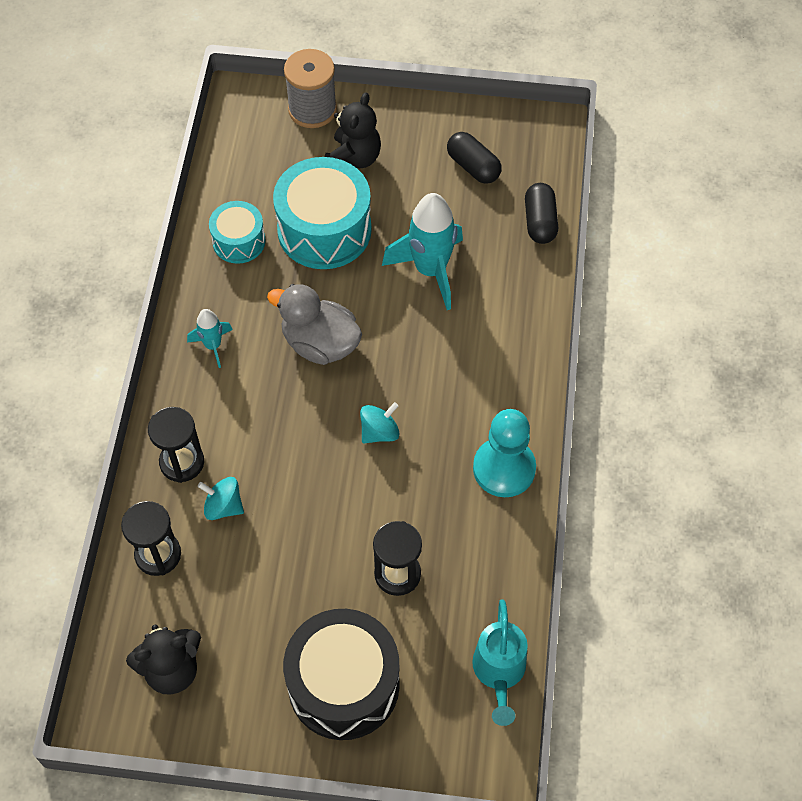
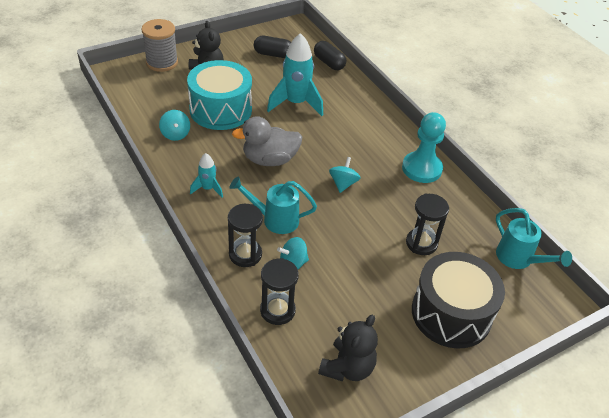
camera: 40 degrees left, 15 degrees down
turquoise drum [209,201,266,264] -> turquoise spinning top [159,110,190,141]
none -> turquoise watering can [229,176,317,234]

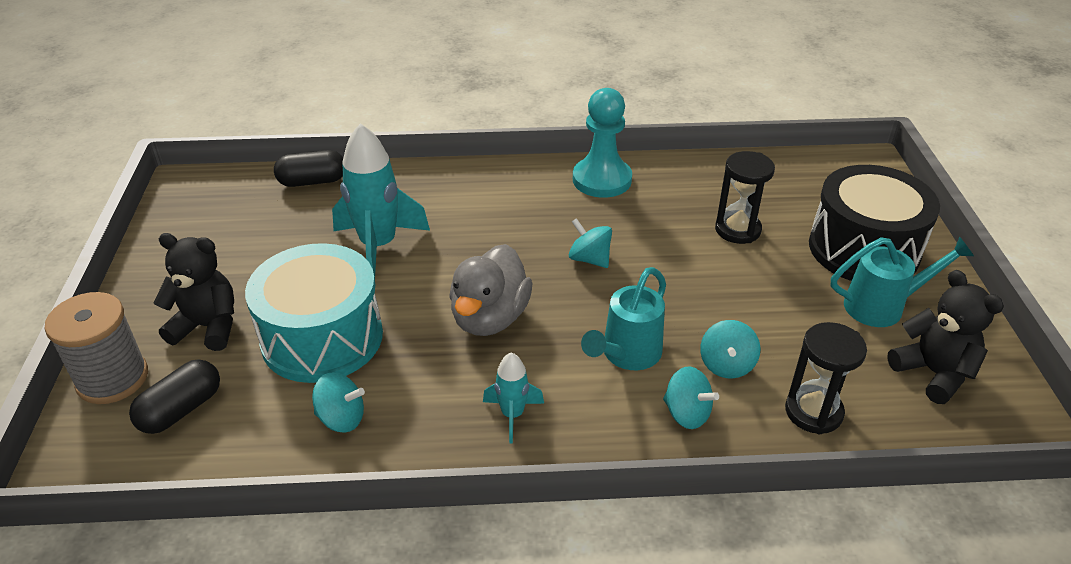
camera: 60 degrees left, 5 degrees down
black hourglass [228,204,263,267] -> turquoise spinning top [663,366,719,429]
black capsule [254,36,291,58] -> black capsule moved to [129,359,220,434]
turquoise watering can [496,208,572,269] -> turquoise watering can moved to [831,237,974,327]

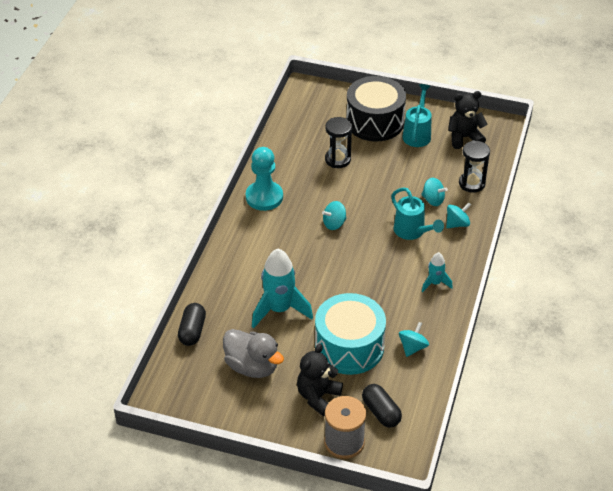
camera: 70 degrees left, 5 degrees up
grey duck [449,244,532,336] -> grey duck moved to [223,329,284,378]

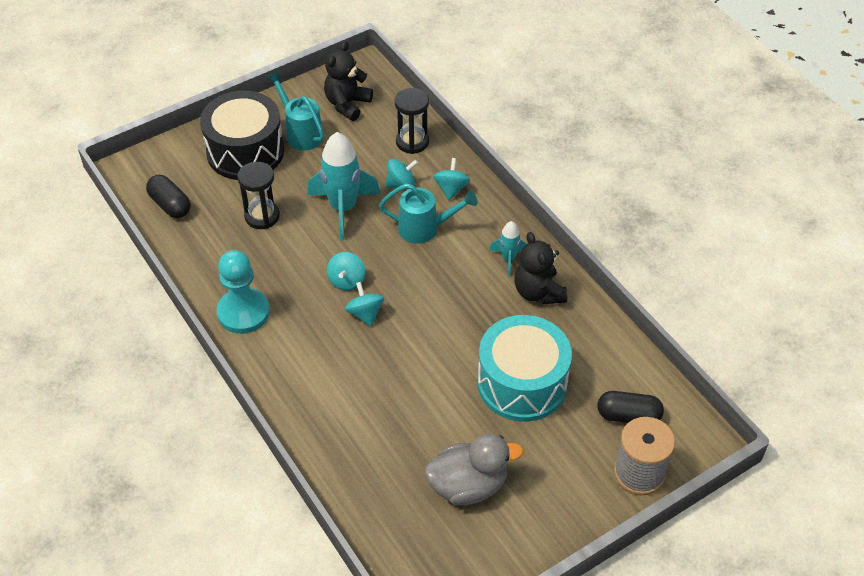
camera: 50 degrees left, 5 degrees up
black capsule [178,303,206,346] -> black capsule moved to [146,175,191,218]
turquoise rocket [252,249,313,328] -> turquoise rocket moved to [307,132,380,240]
black teddy bear [297,344,343,416] -> black teddy bear moved to [514,232,567,304]
turquoise spinning top [399,322,429,357] -> turquoise spinning top moved to [345,282,384,327]

